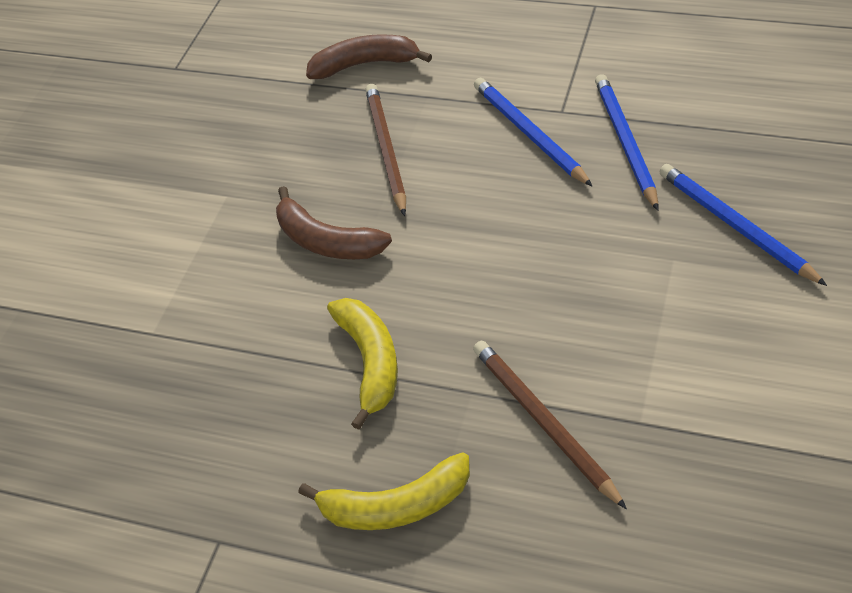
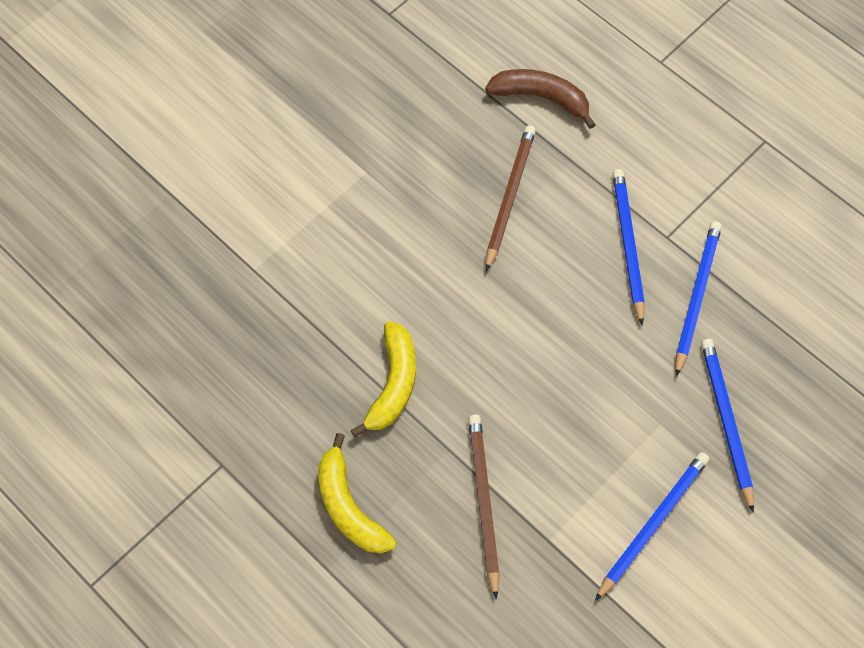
camera: 20 degrees right, 15 degrees up
brown banana [276,186,392,259] -> none
yellow banana [298,452,470,530] -> yellow banana turned 45 degrees clockwise [319,433,397,553]
none -> blue pencil [595,452,709,601]

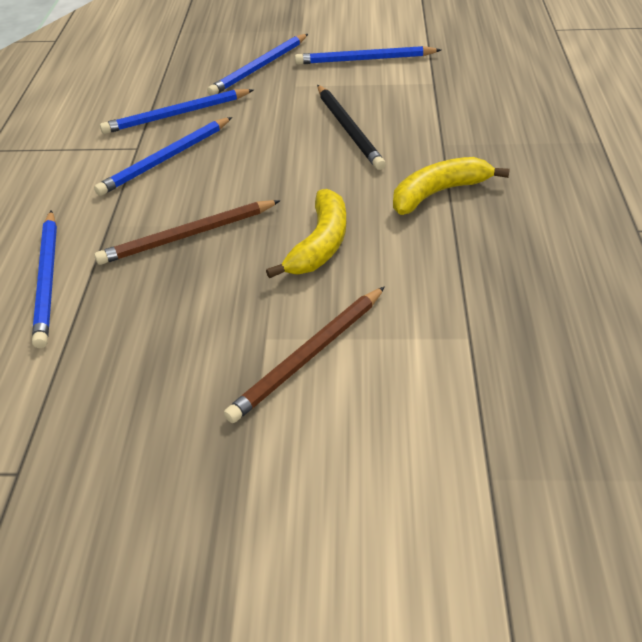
camera: 130 degrees left, 20 degrees down
yellow banana [319,433,397,553] -> yellow banana moved to [266,189,346,278]
brown pencil [468,415,500,599] -> brown pencil moved to [224,286,385,423]
brown banana [485,69,596,129] -> blue pencil [32,210,57,348]
none -> black pencil [317,85,386,170]

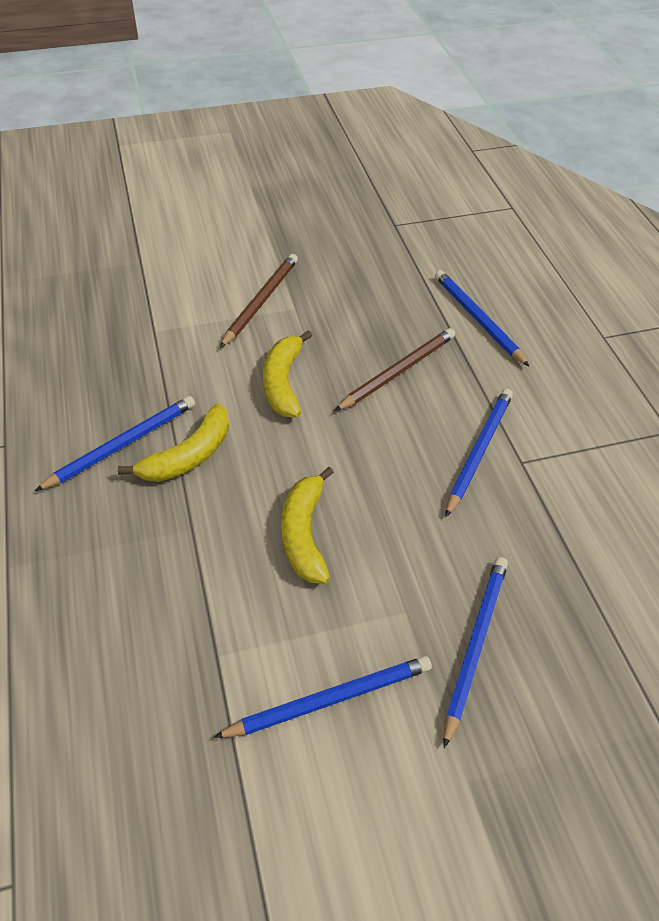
camera: 160 degrees right, 5 degrees up
blue pencil [100,89,254,134] -> blue pencil moved to [35,396,195,491]
black pencil [317,85,386,170] -> yellow banana [281,467,334,584]

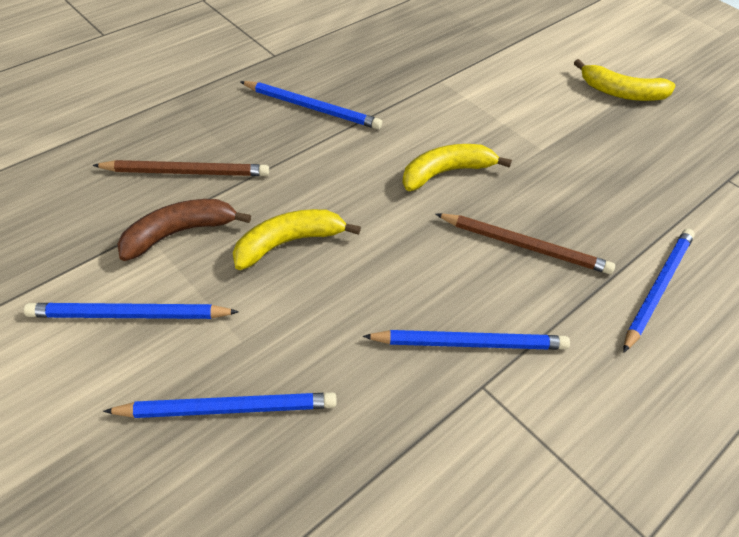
camera: 60 degrees right, 0 degrees up
yellow banana [118,404,229,482] -> yellow banana moved to [574,59,675,101]
blue pencil [213,656,432,738] -> blue pencil turned 135 degrees clockwise [24,303,239,319]
brown pencil [220,254,298,348] -> brown pencil moved to [92,160,269,176]
none -> brown banana [117,199,251,261]

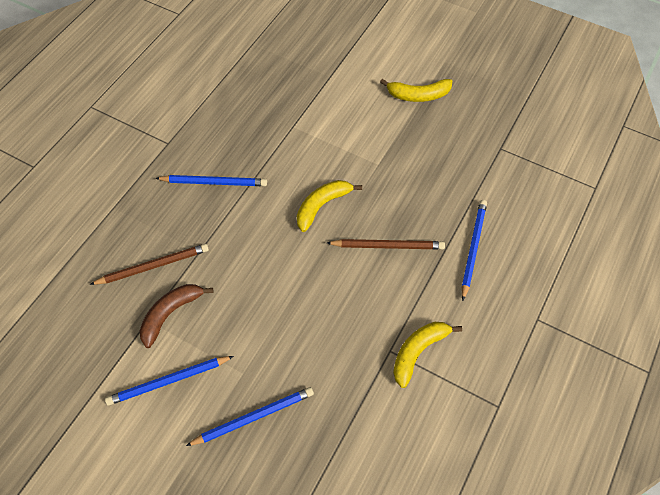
camera: 15 degrees left, 10 degrees up
yellow banana [233,209,361,270] -> yellow banana moved to [393,322,462,388]
blue pencil [363,330,570,350] -> none

